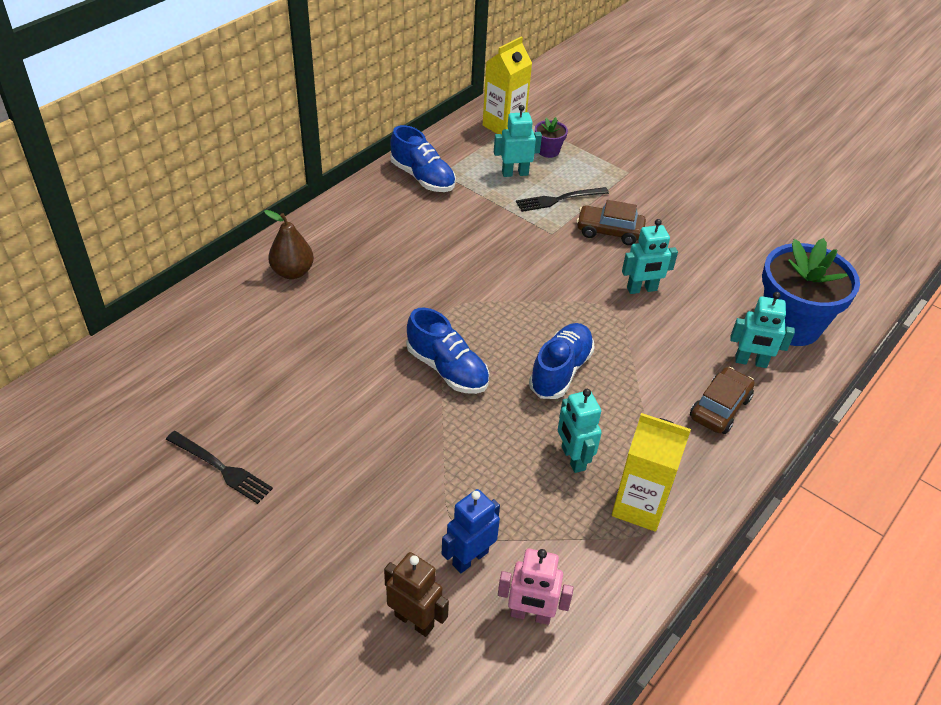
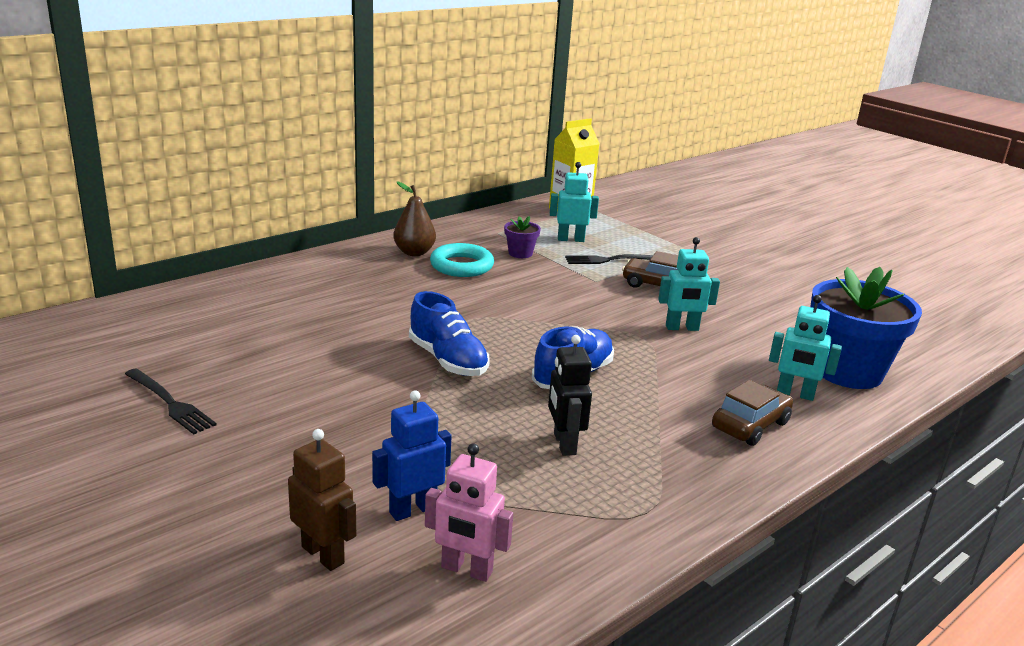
camera: 10 degrees right, 20 degrees down
brown pear [264,210,314,279] -> brown pear moved to [393,182,436,256]
blue shoe [390,125,456,192] -> none
purple flower pot [535,117,568,158] -> purple flower pot moved to [504,216,541,258]
turquoise robot [558,389,602,473] -> black robot [548,335,592,456]
yellow carton [612,413,691,532] -> none
none -> turquoise ring [430,243,494,277]

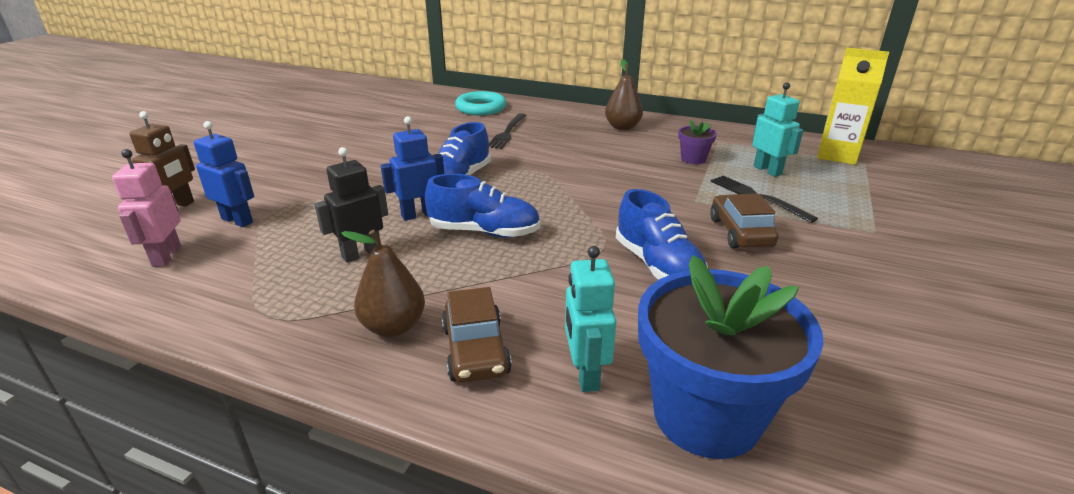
camera: 65 degrees right, 5 degrees up
black fork [125,368,217,434] -> black fork moved to [489,113,526,149]
turquoise ring [430,243,494,277] -> turquoise ring moved to [455,91,506,115]
turquoise robot [658,237,720,331] -> blue shoe [616,189,708,280]
brown car [712,380,793,446] -> brown car turned 60 degrees clockwise [441,287,512,383]
none -> brown pear [341,230,425,337]
none -> blue robot [381,116,444,221]

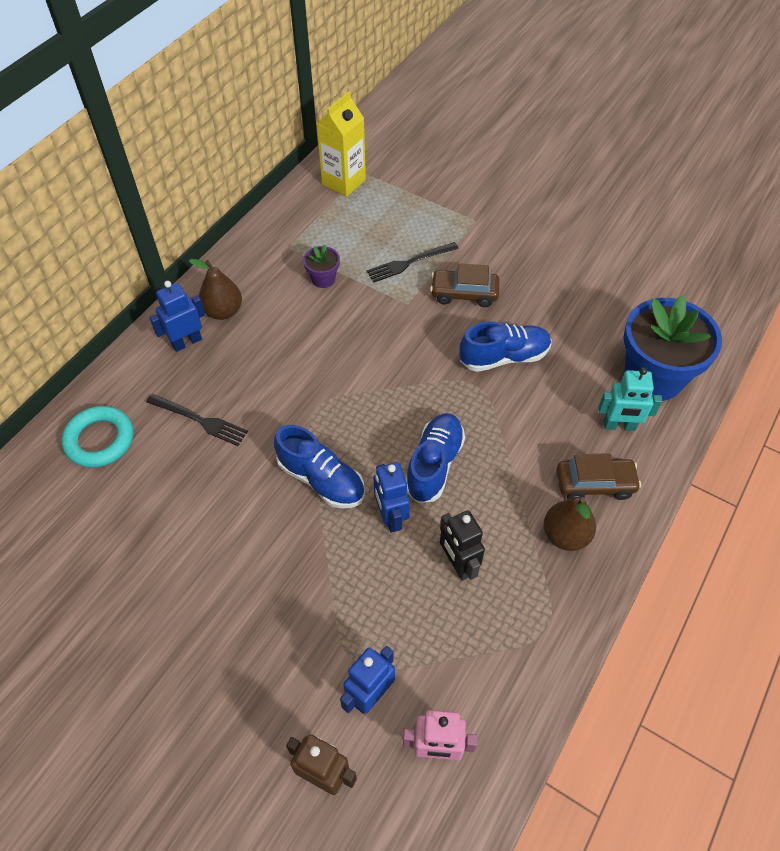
camera: 80 degrees left, 25 degrees up
turquoise robot [752,83,803,177] -> none
none -> blue robot [149,281,205,352]

